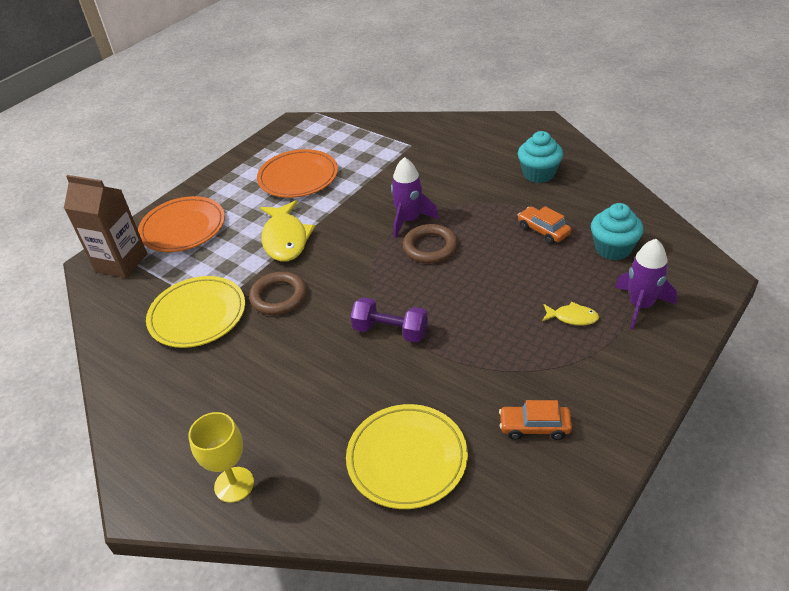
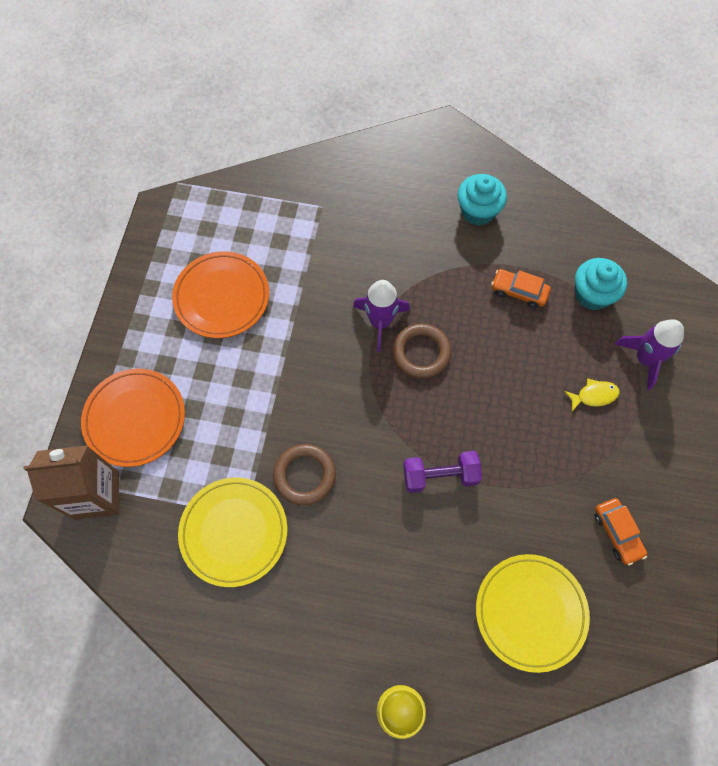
camera: 30 degrees left, 25 degrees up
yellow fish [260,200,315,262] -> none
orange car [499,400,572,440] -> orange car turned 90 degrees counterclockwise [595,498,647,565]

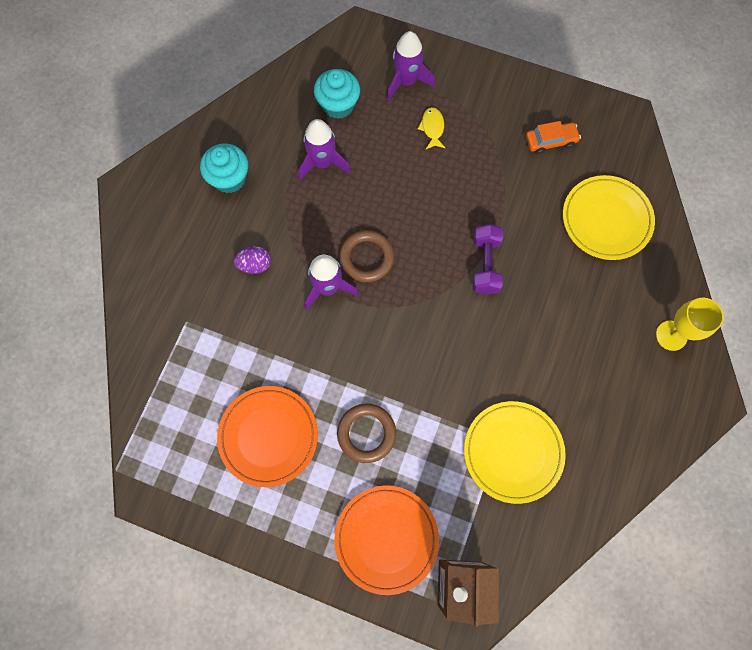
camera: 80 degrees left, 5 degrees up
brown ring [273,444,336,505] -> brown ring moved to [337,404,396,463]
orange car [491,269,551,309] -> purple rocket [298,119,351,180]
none -> purple egg [234,246,271,274]

